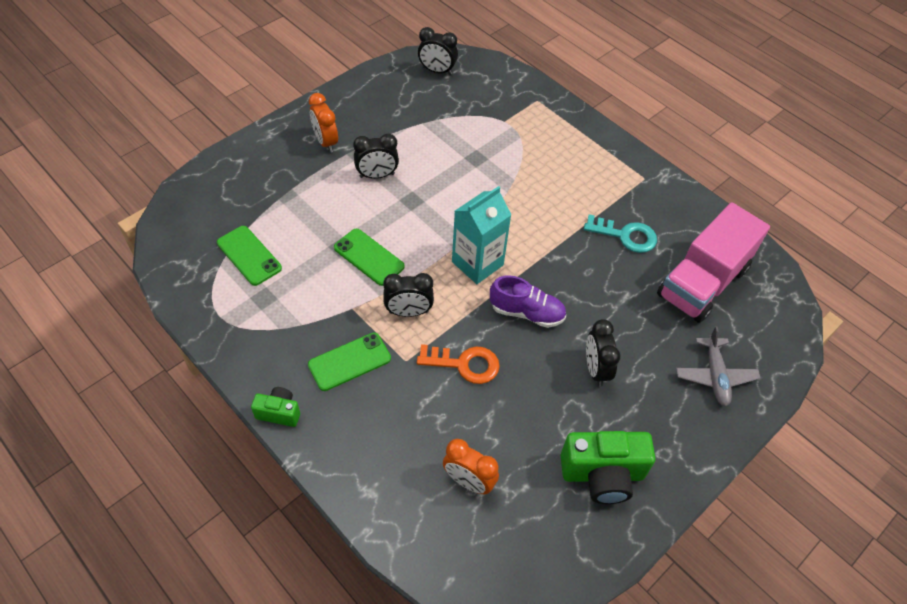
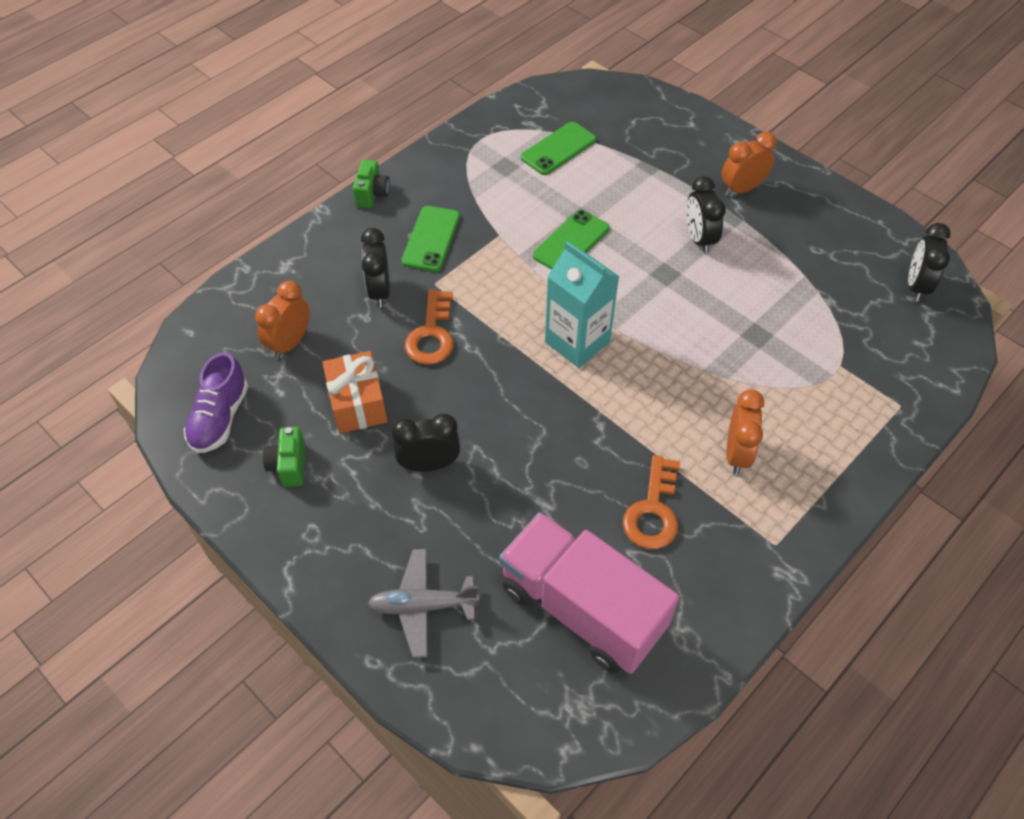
camera: 90 degrees right, 0 degrees up
green phone [308,333,391,391] -> green phone turned 45 degrees clockwise [401,206,460,272]
black clock [383,273,434,317] -> black clock moved to [361,228,390,308]
purple shoe [490,275,566,328] -> purple shoe moved to [184,352,248,453]
green camera [561,431,655,504] -> green camera [263,427,305,487], size x0.54
turquoise key [584,214,657,253] -> orange key [623,455,680,549]
none -> orange gift [322,351,387,433]
none -> orange clock [727,390,764,474]

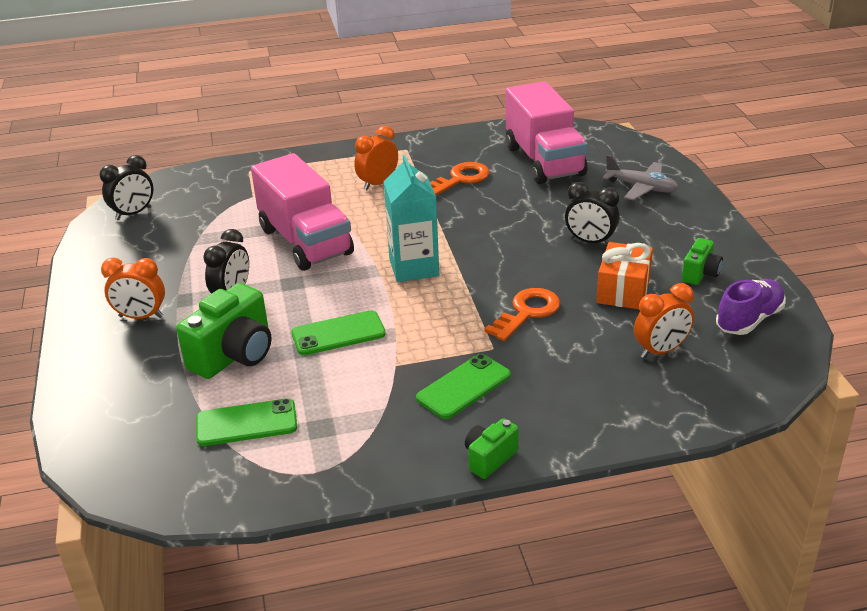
camera: 145 degrees left, 20 degrees down
black clock [361,228,390,308] -> none
none -> green camera [176,283,271,379]
none -> pink truck [251,153,354,271]

